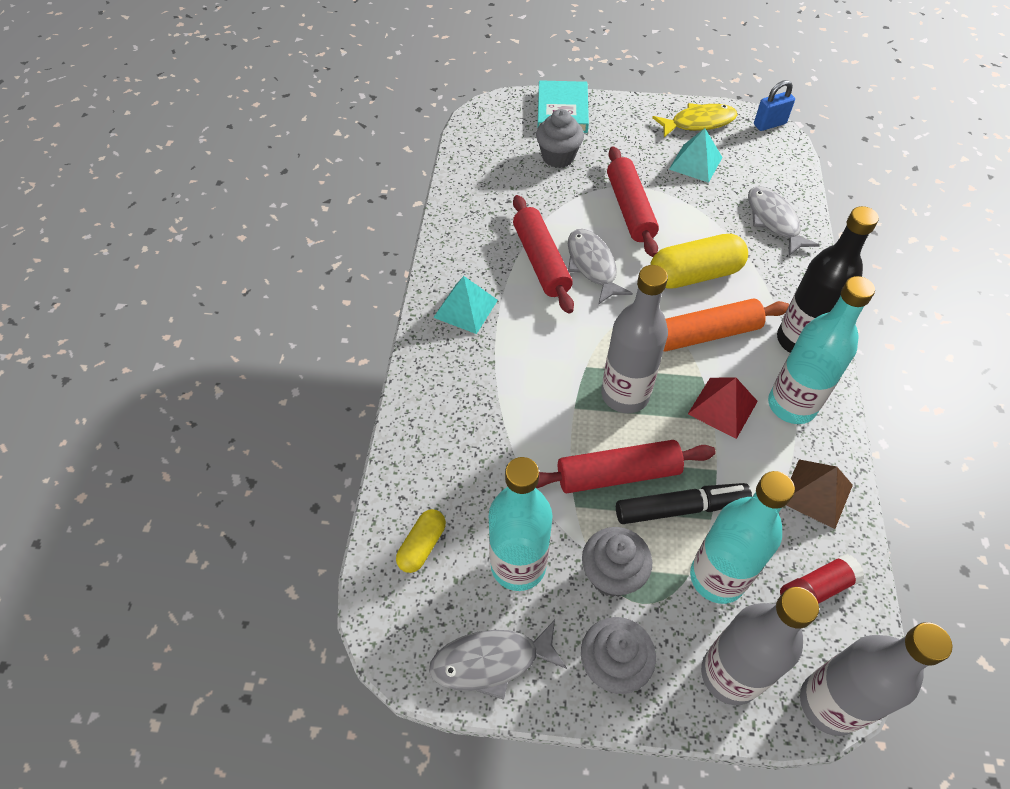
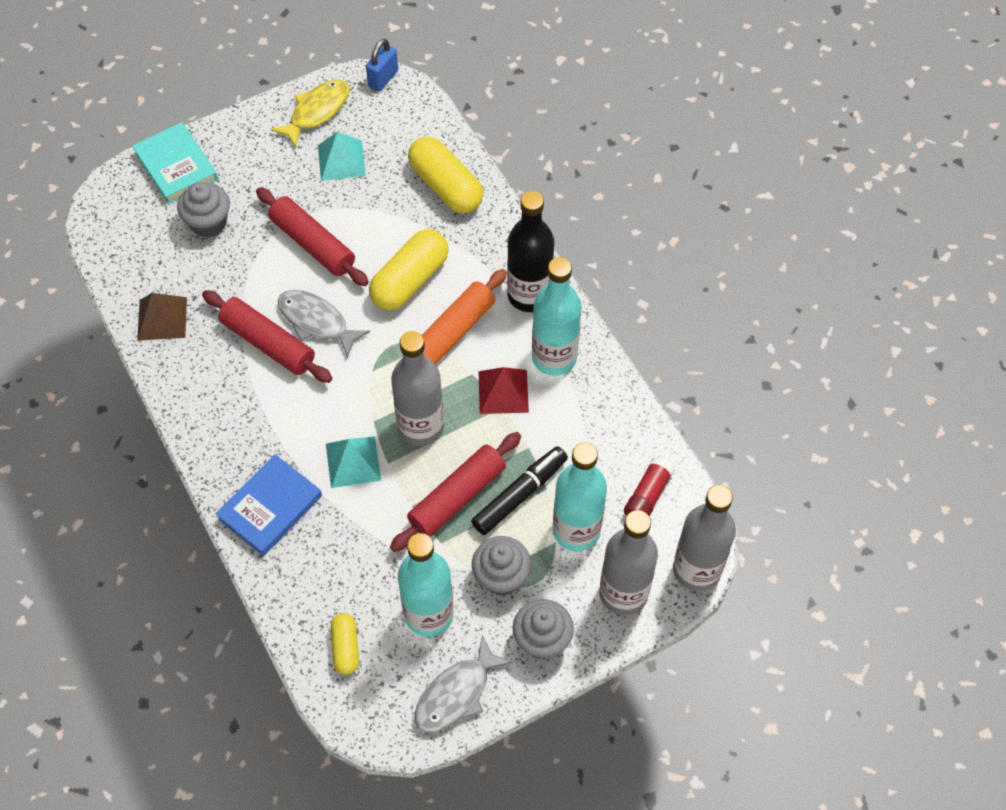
camera: 35 degrees left, 5 degrees up
turquoise pyramid [433,276,498,334] -> turquoise pyramid moved to [326,436,381,488]
grey fish [748,186,820,256] -> yellow capsule [408,136,483,213]
brown pyramid [787,460,853,529] -> brown pyramid moved to [137,293,187,341]
none -> blue book [216,454,322,556]

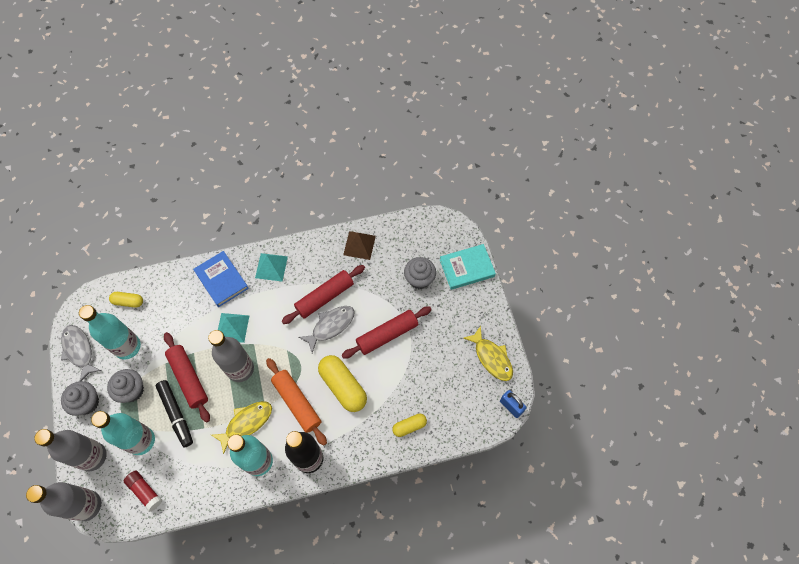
camera: 105 degrees right, 5 degrees up
turquoise pyramid [318,132,366,181] -> turquoise pyramid moved to [255,253,288,281]
yellow capsule [408,136,483,213] -> yellow capsule [392,414,427,437], size x0.55
red pyramid [479,367,529,414] -> yellow fish [211,401,272,454]

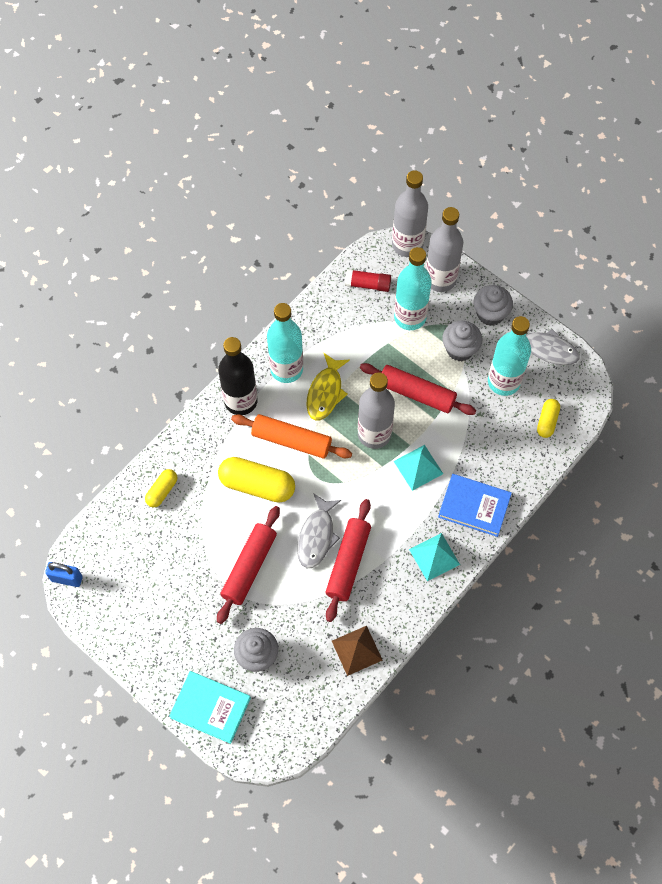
camera: 145 degrees right, 0 degrees up
yellow capsule [109,292,143,308] -> yellow capsule turned 45 degrees counterclockwise [537,399,560,438]
black marker [156,380,193,447] -> none
turquoise book [440,244,496,290] -> turquoise book turned 75 degrees clockwise [169,671,251,744]
yellow fish [463,326,513,381] -> none

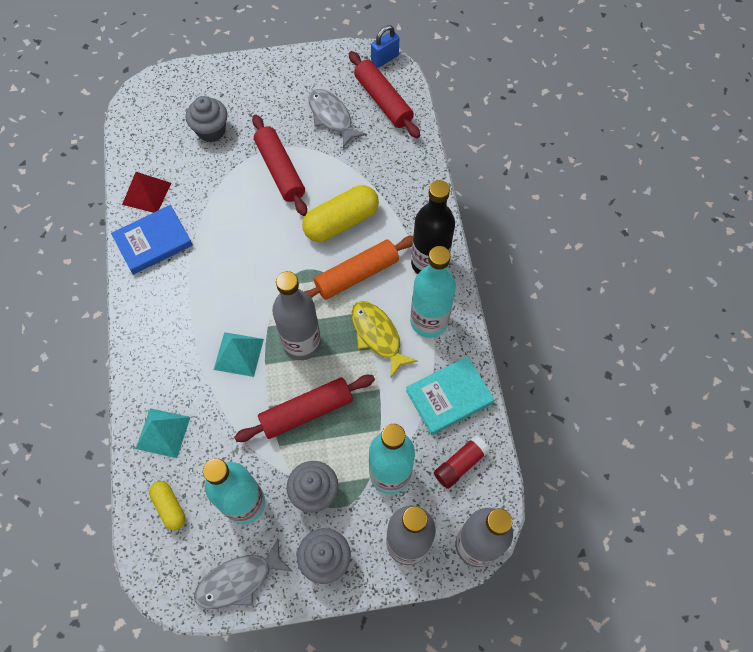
camera: 130 degrees right, 0 degrees up
yellow capsule [145,469,177,508] -> none
turquoise book [169,671,251,744] -> turquoise book moved to [406,356,494,435]
grey fish [297,493,341,568] -> grey fish moved to [308,89,367,148]
red rolling pin [326,499,371,622] -> red rolling pin moved to [349,51,420,138]
brown pyramid [332,626,383,676] -> red pyramid [122,172,171,213]
turquoise pyramid [409,533,460,581] -> turquoise pyramid moved to [136,408,191,458]
blue book [438,474,512,537] -> blue book moved to [111,205,193,275]

